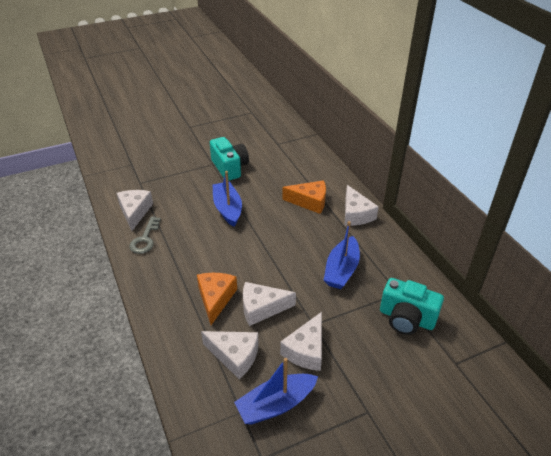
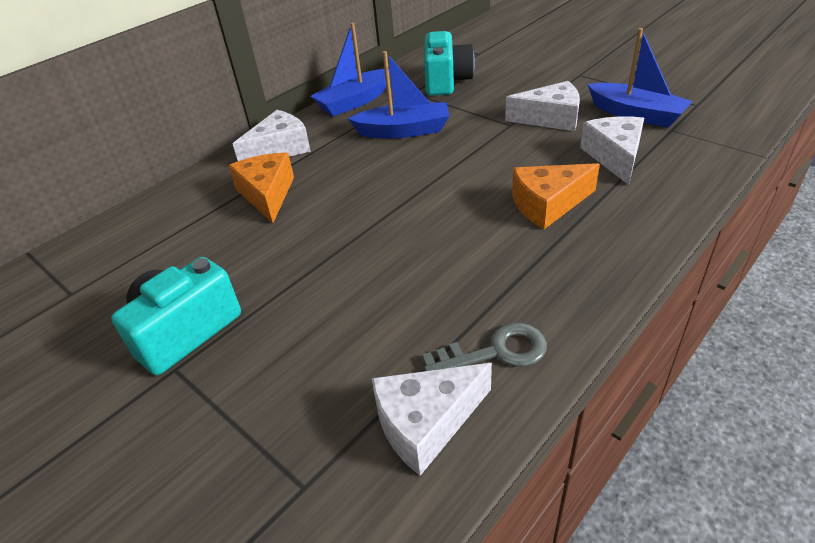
camera: 110 degrees left, 0 degrees up
blue boat [212,171,242,227] -> blue boat moved to [311,22,390,116]
white cheese [243,282,296,326] -> none

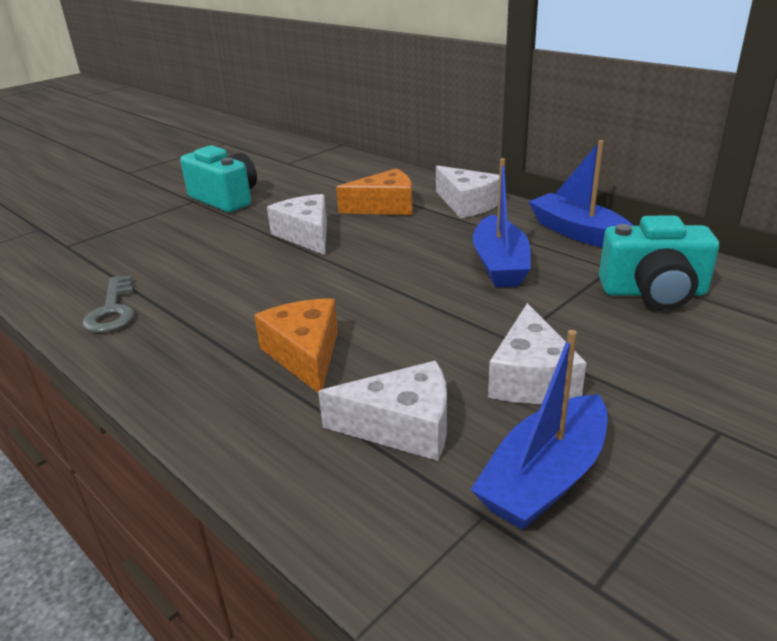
camera: 90 degrees right, 10 degrees down
white cheese [372,363,492,476] -> white cheese moved to [267,194,327,255]

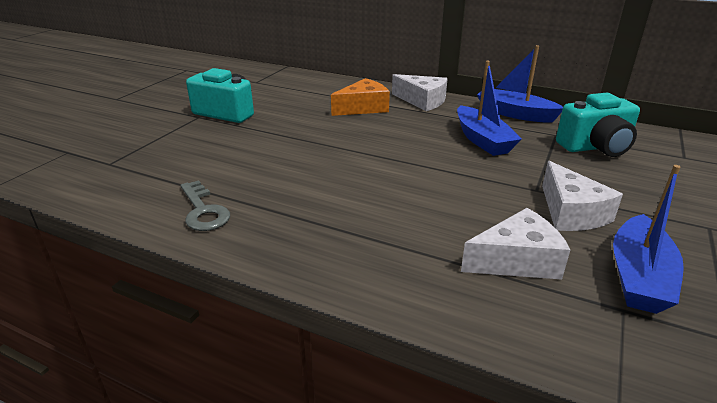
camera: 20 degrees left, 0 degrees up
orange cheese [254,298,338,393] -> none
white cheese [267,194,327,255] -> none

